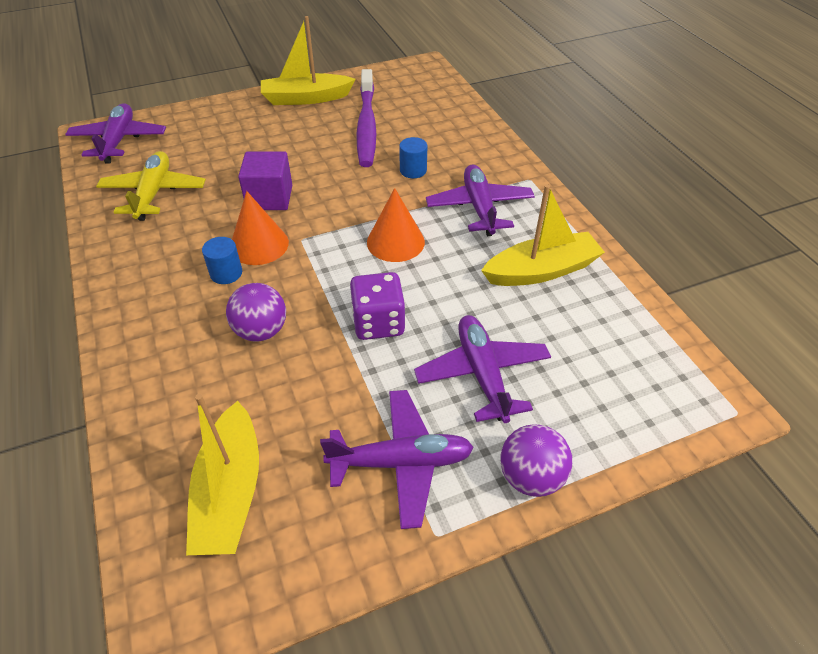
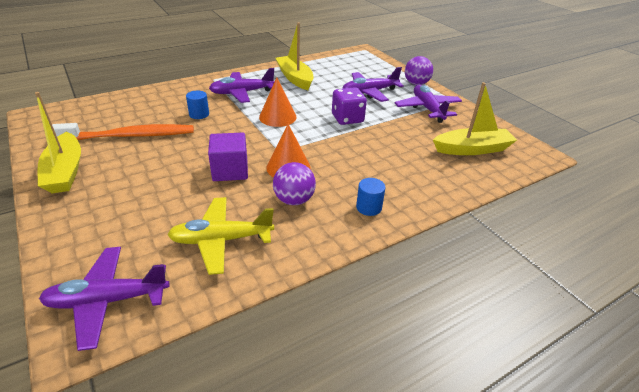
camera: 100 degrees left, 10 degrees down
blue cylinder [202,237,242,284] -> blue cylinder moved to [356,178,385,216]
purple ball [226,283,286,342] -> purple ball moved to [273,162,316,205]
purple toothbrush [356,69,376,167] -> orange toothbrush [52,123,194,140]

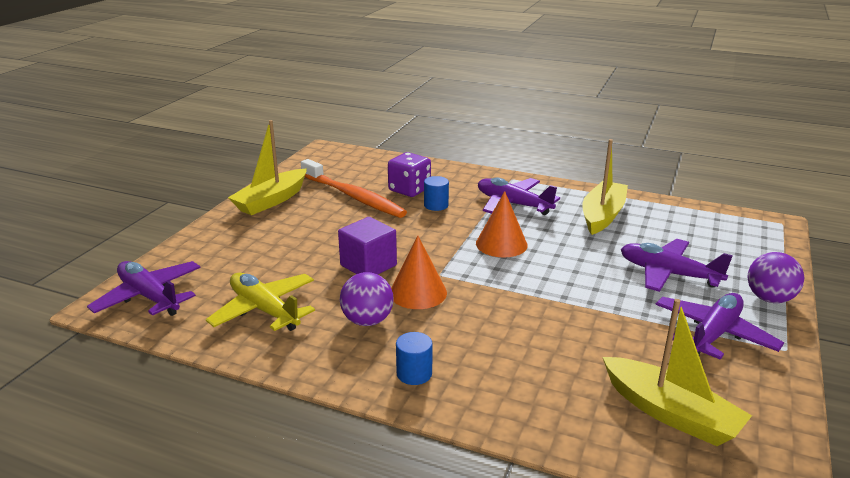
camera: 55 degrees right, 10 degrees down
purple dice [332,87,367,125] -> purple dice moved to [388,152,431,197]

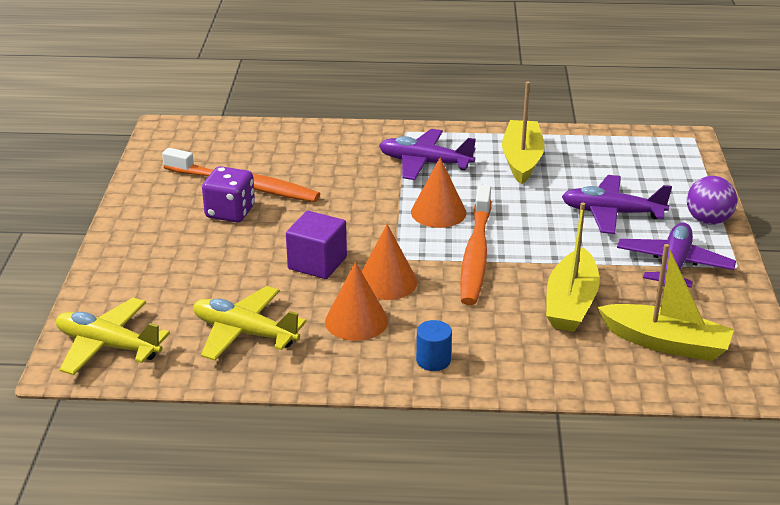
camera: 20 degrees left, 5 degrees up
purple plane [87,261,201,316] -> yellow plane [56,298,170,375]
yellow boat [228,120,307,215] -> yellow boat moved to [546,202,600,332]
purple ball [340,272,394,326] -> orange cone [325,262,388,341]
purple dice [388,152,431,197] -> purple dice moved to [202,166,255,222]
blue cylinder [424,176,449,211] -> none
none -> orange toothbrush [460,185,491,305]

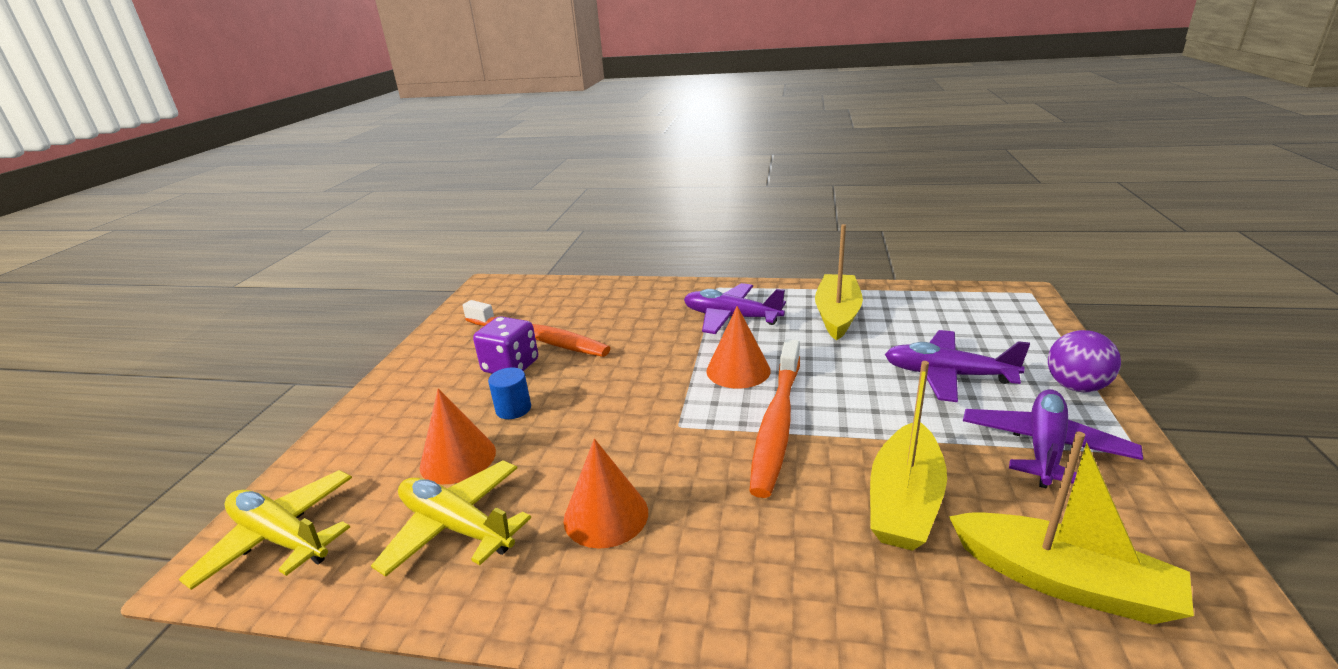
camera: 10 degrees right, 5 degrees down
purple cube [286,211,347,279] -> none
orange cone [361,224,417,300] -> orange cone moved to [419,388,496,484]
blue cylinder [416,320,452,371] -> blue cylinder moved to [488,368,531,419]

